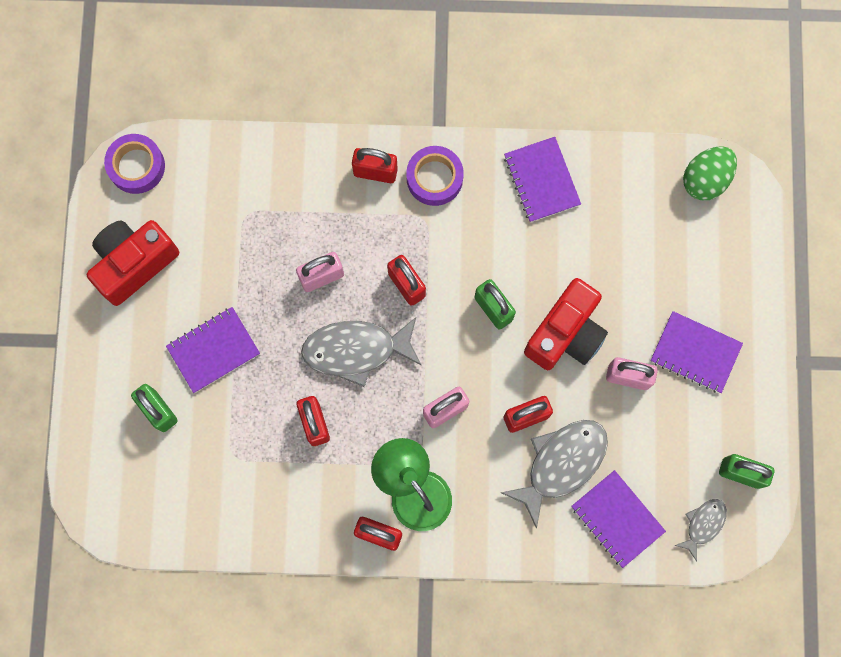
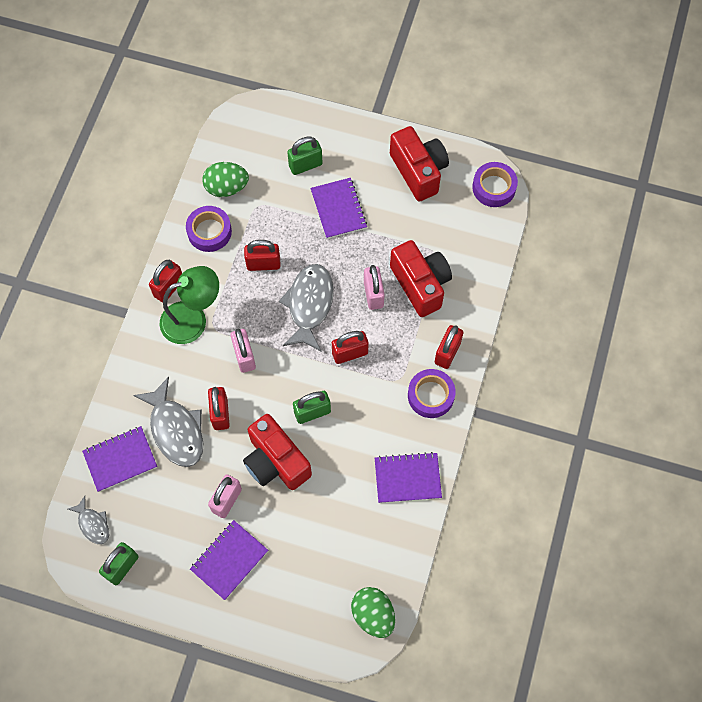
camera: 105 degrees right, 10 degrees down
none -> purple tape [186,206,232,252]
none -> green egg [202,162,249,197]
none -> red camera [390,240,452,317]

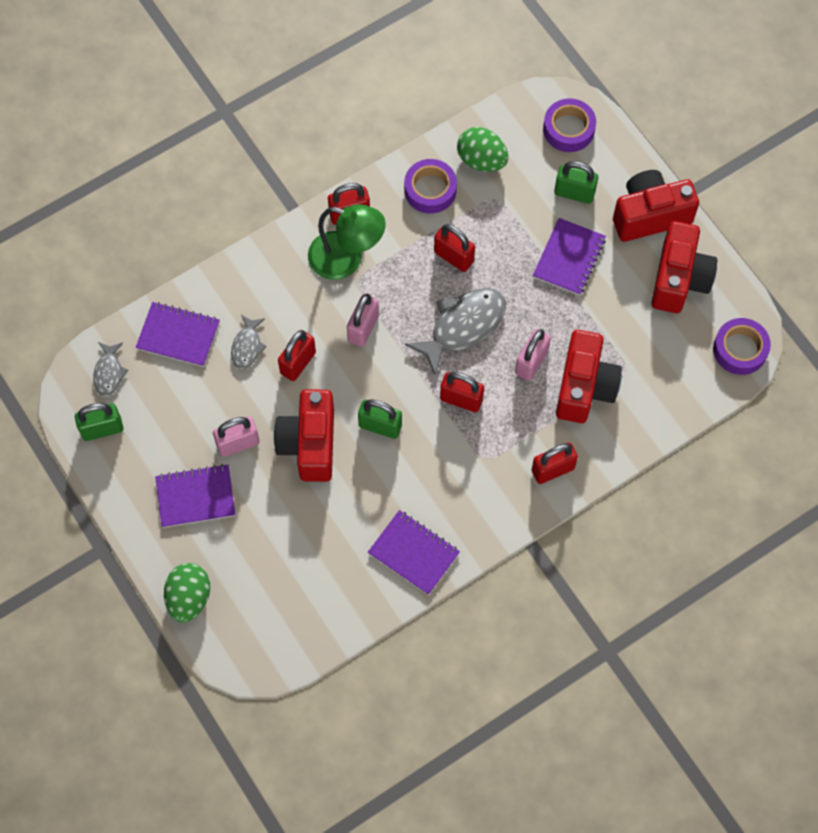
camera: 40 degrees right, 0 degrees up
grey fish [133,377,203,467] -> grey fish [231,315,267,369], size x0.54
green egg [351,587,395,638] -> green egg moved to [164,563,210,623]
purple tape [408,369,456,418] -> purple tape moved to [543,98,596,152]
none -> red camera [613,170,699,242]

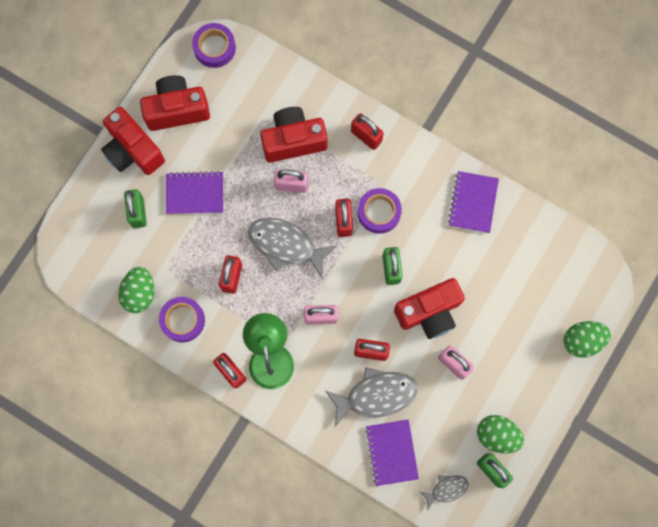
camera: 115 degrees left, 10 degrees up
purple notebook [155,464,236,528] -> none
grey fish [231,315,267,369] -> grey fish [325,367,417,427], size x1.87
purple tape [543,98,596,152] -> purple tape moved to [358,188,402,234]
none -> green egg [477,415,524,454]

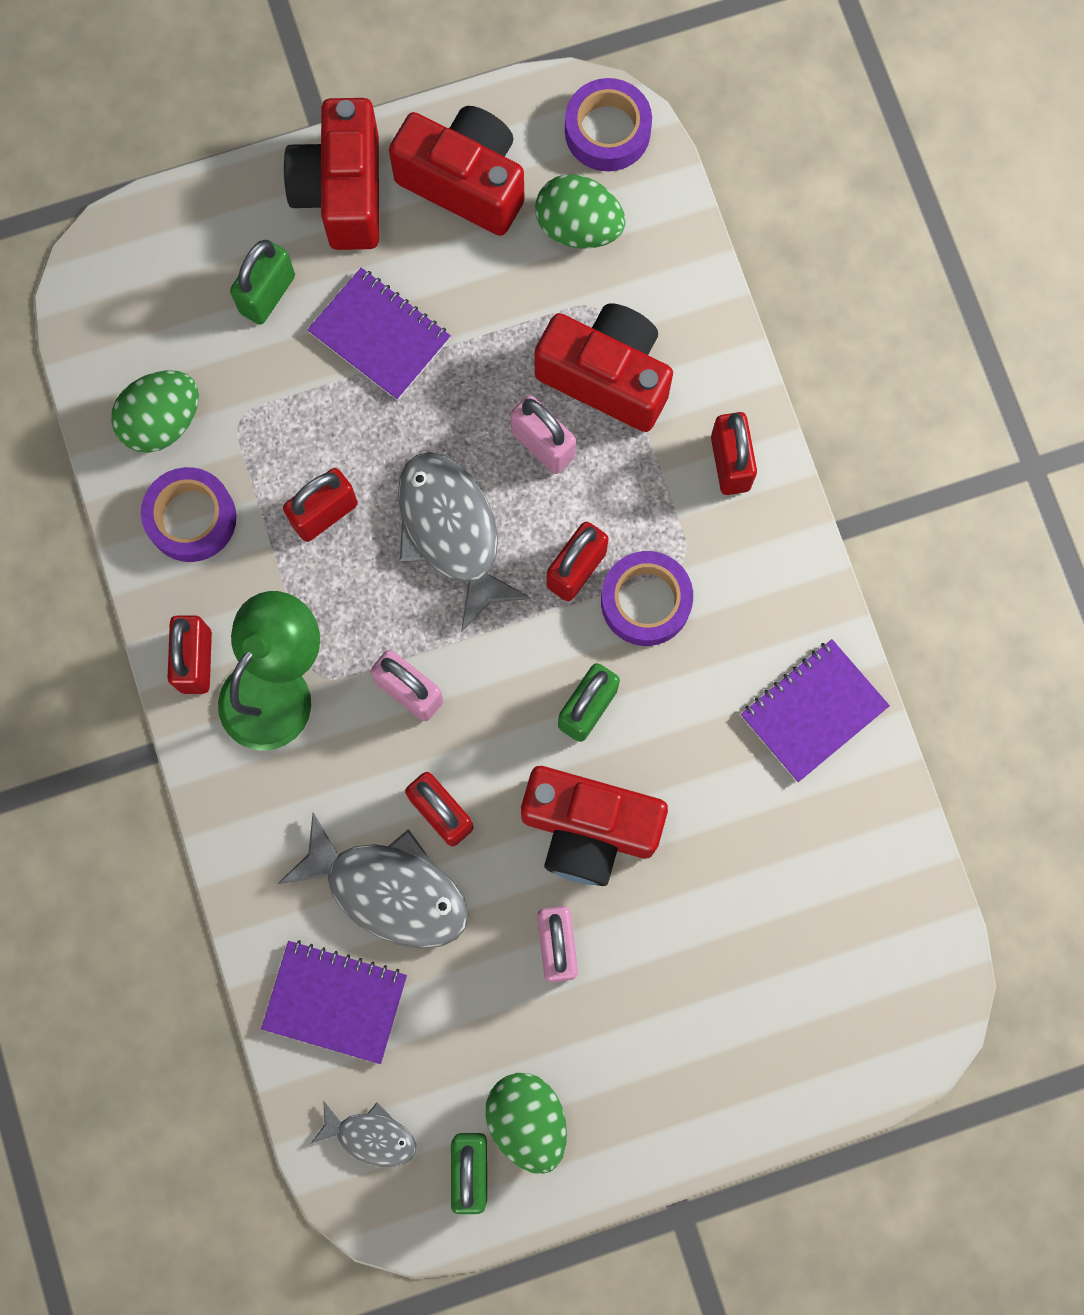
camera: 40 degrees right, 0 degrees up
purple notebook [365,419,419,486] -> purple notebook turned 75 degrees clockwise [261,940,407,1064]
green egg [564,321,611,358] -> green egg moved to [535,174,626,249]

